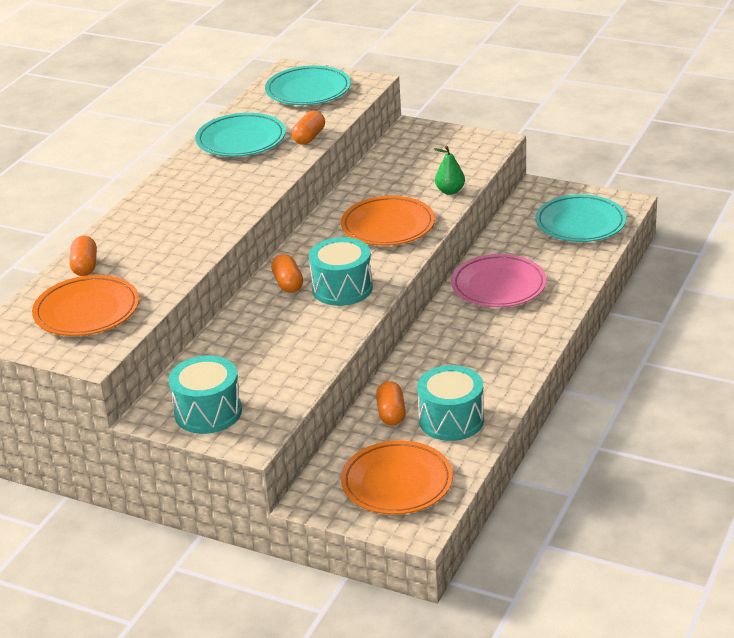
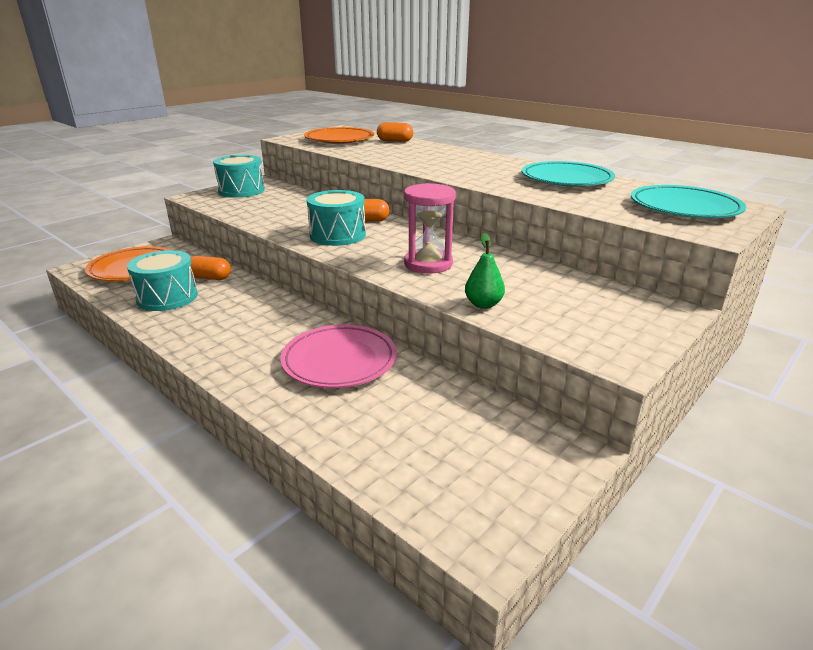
camera: 105 degrees right, 5 degrees down
orange capsule [292,111,325,145] -> none
orange plate [341,196,435,246] -> pink hourglass [404,183,456,274]
turquoise plate [535,194,626,242] -> none

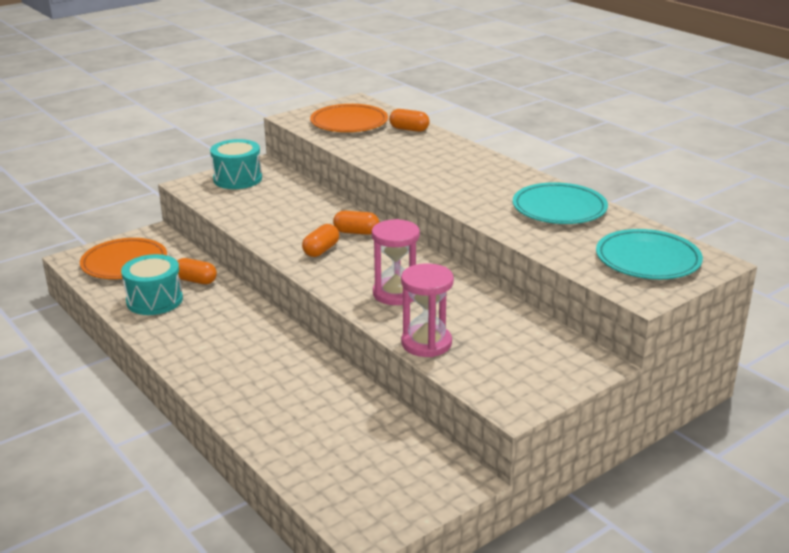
camera: 10 degrees right, 0 degrees up
pink plate [280,325,397,388] -> none
turquoise drum [306,190,366,246] -> orange capsule [302,224,339,257]
green pear [465,233,505,309] -> pink hourglass [401,263,454,357]

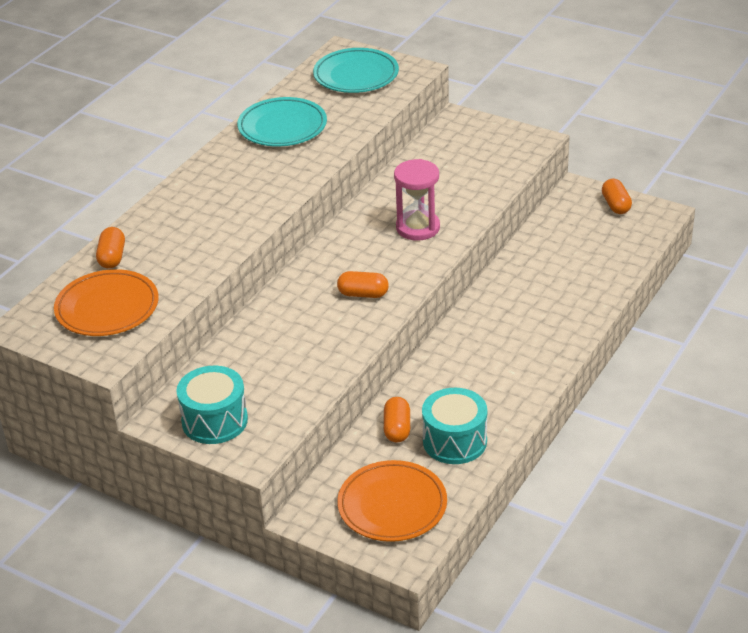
camera: 110 degrees left, 10 degrees up
orange capsule [333,211,379,235] -> orange capsule moved to [602,179,632,214]
pink hourglass [401,263,454,357] -> none

